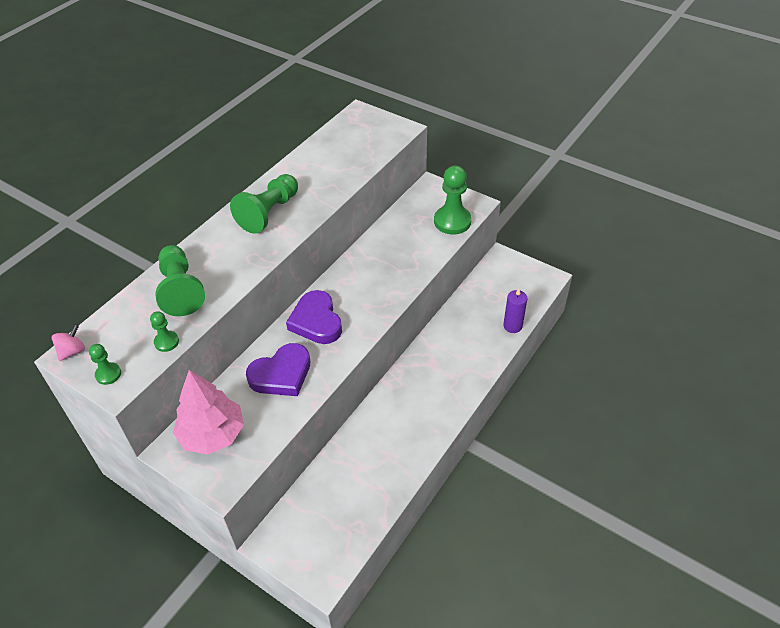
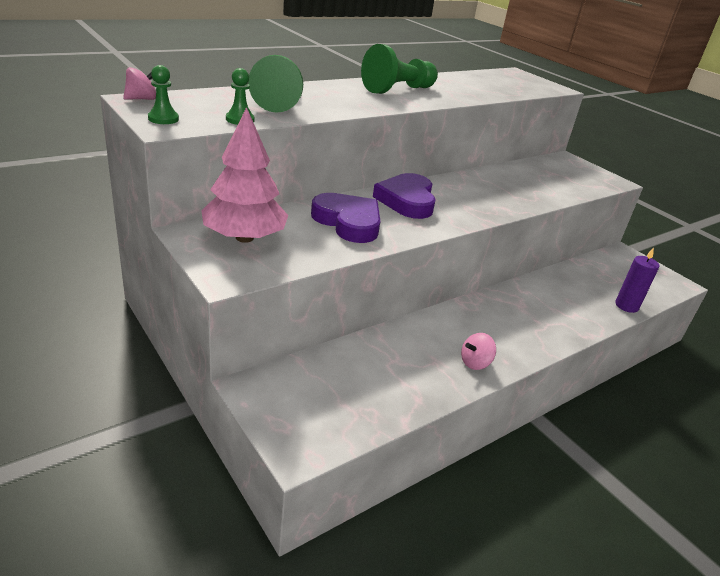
camera: 15 degrees right, 15 degrees down
purple heart [246,343,311,396] -> purple heart turned 120 degrees counterclockwise [311,193,380,243]
green pawn [434,166,472,234] -> none
none -> pink spinning top [461,333,496,370]

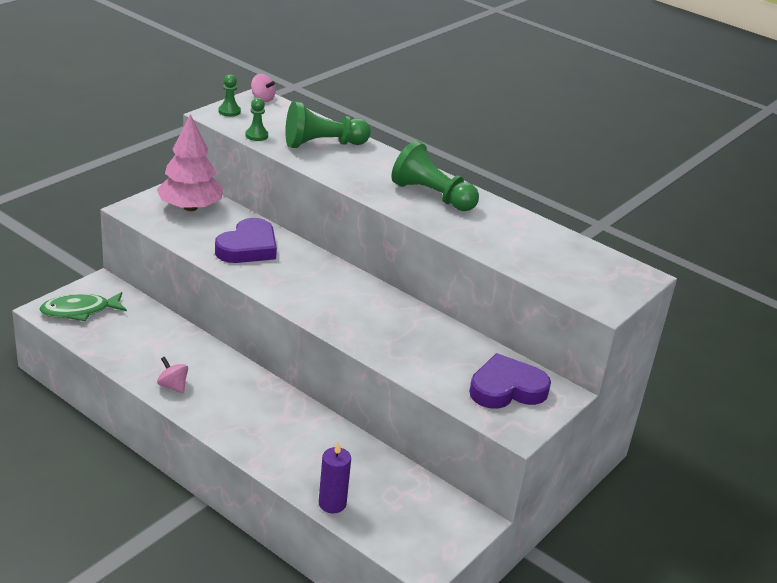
camera: 75 degrees right, 0 degrees up
purple heart [373,173,436,219] -> purple heart moved to [469,353,551,409]
none -> green fish [39,292,127,322]

